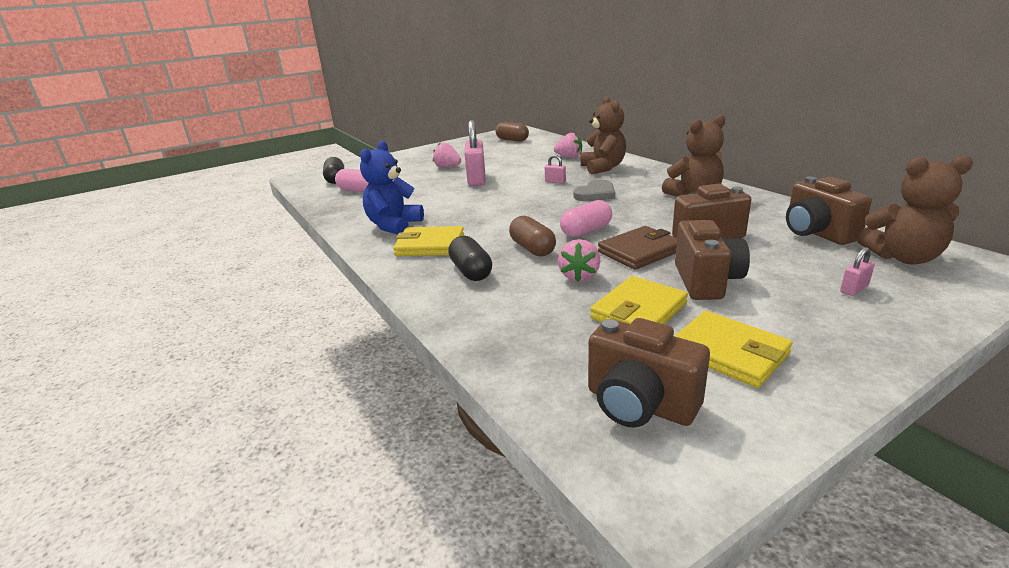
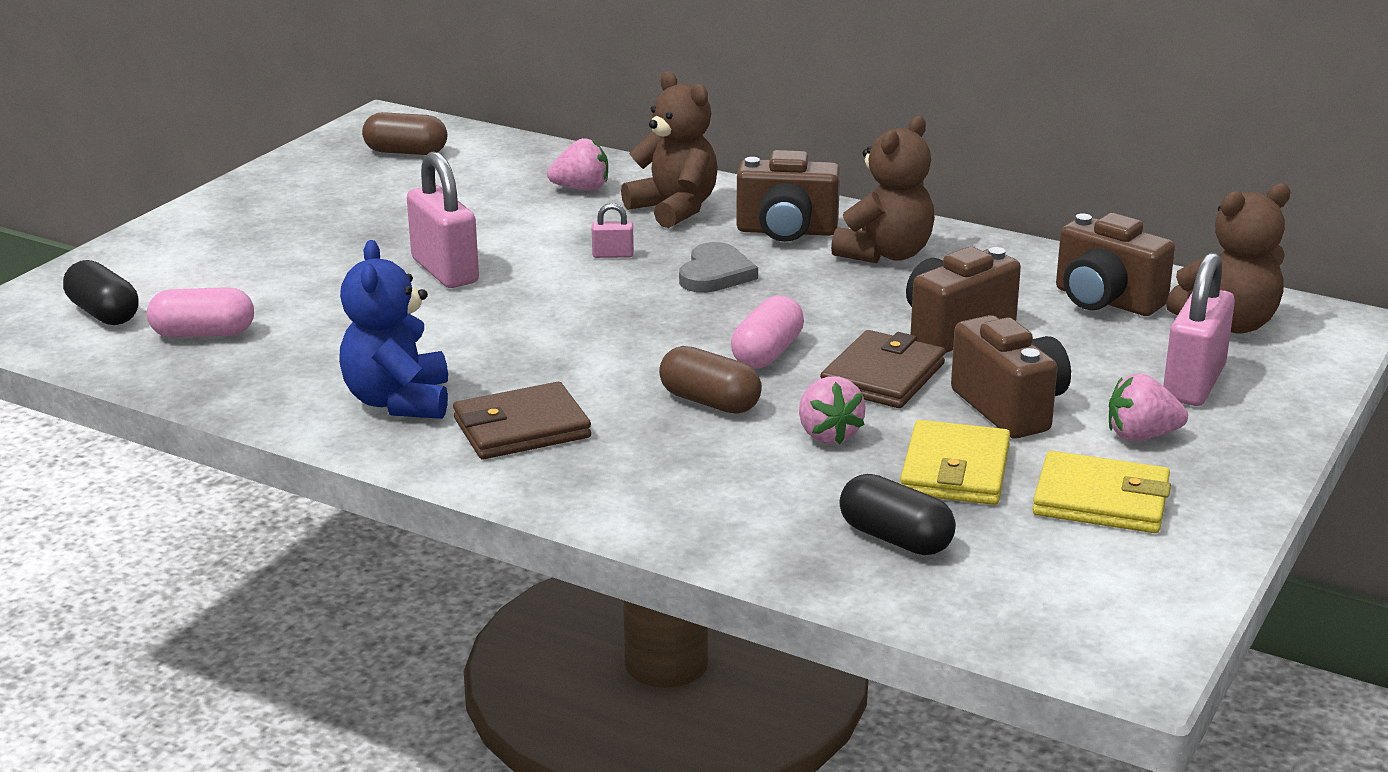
camera: 30 degrees left, 0 degrees up
yellow wallet [393,226,464,256] -> brown wallet [453,382,591,459]
pink strawberry [433,143,461,168] -> pink strawberry moved to [1109,374,1188,441]
black capsule [448,236,492,281] -> black capsule moved to [839,474,956,555]
brown camera [588,318,710,427] -> brown camera moved to [736,150,840,242]
pink padlock [840,247,875,296] -> pink padlock [1163,252,1235,406], size x2.20

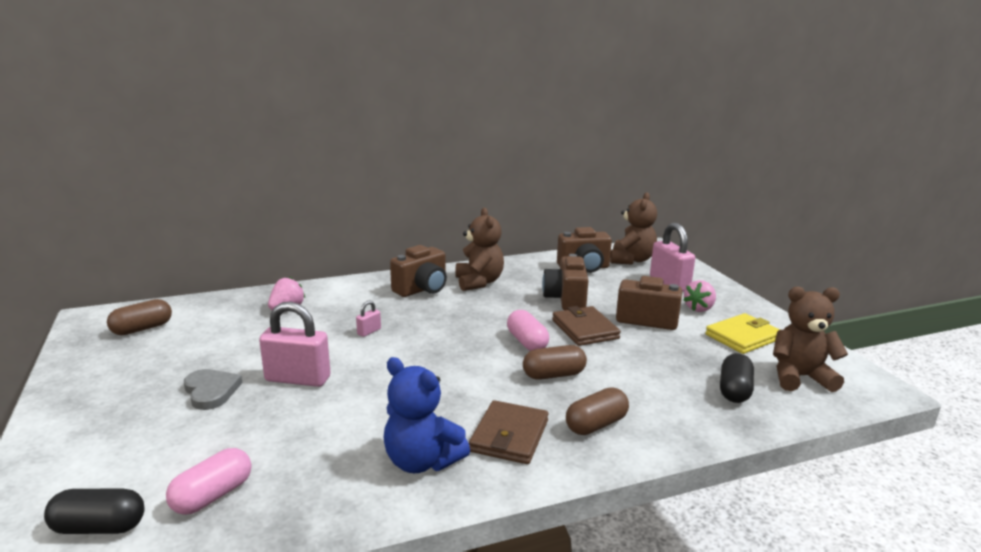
camera: 50 degrees left, 5 degrees down
brown teddy bear [621,71,718,228] -> brown teddy bear moved to [773,287,848,392]
grey heart [679,242,758,293] -> grey heart moved to [184,369,242,410]
pink strawberry [799,376,866,444] -> none
black capsule [839,474,956,555] -> black capsule turned 60 degrees counterclockwise [720,353,754,403]
yellow wallet [900,420,1010,505] -> none
none -> brown capsule [566,387,629,435]

